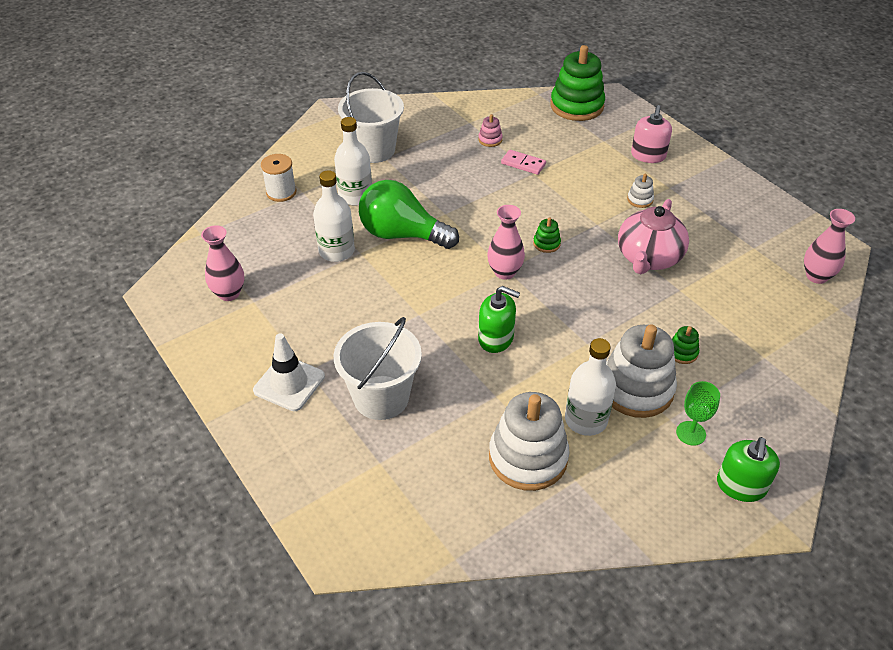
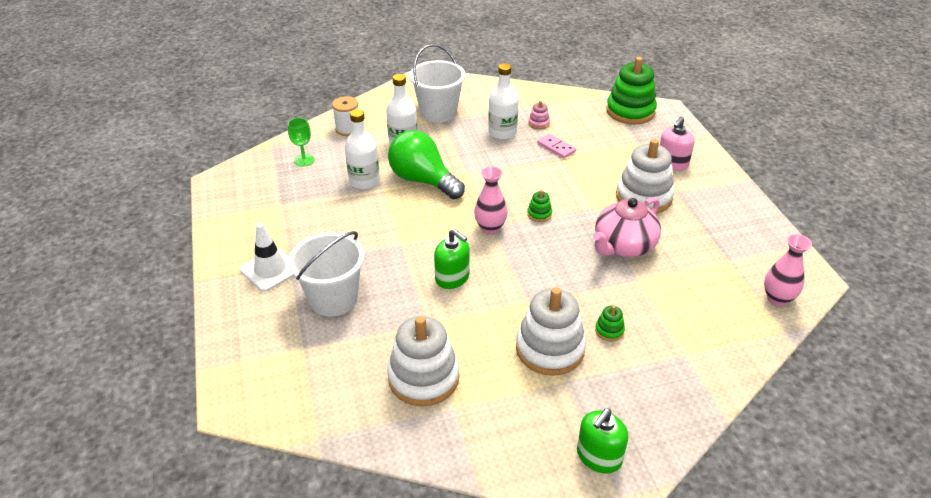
camera: 20 degrees right, 5 degrees down
pink vase [201,225,244,301] -> none
white bottle [565,338,616,436] -> white bottle moved to [488,63,519,140]
white stacking toy [627,174,654,208] -> white stacking toy [616,139,674,214], size x2.33
green goblet [676,381,720,446] -> green goblet moved to [288,118,314,167]

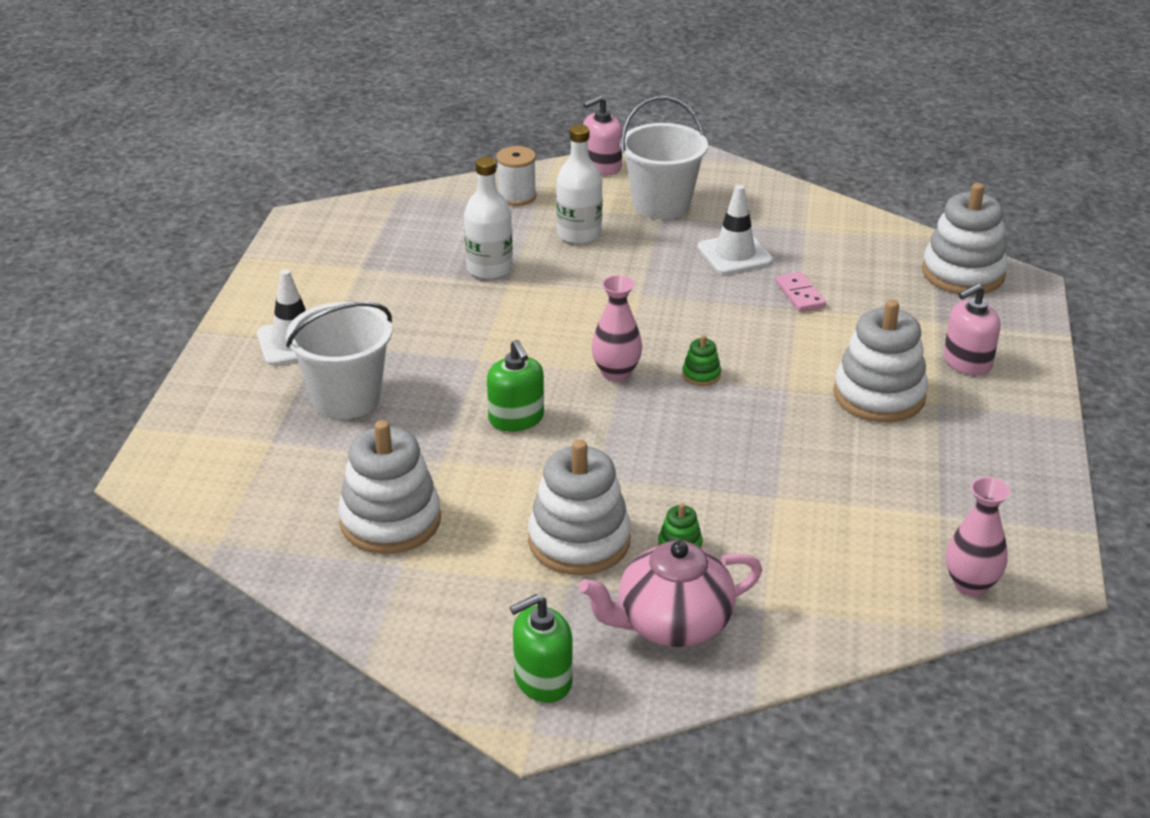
camera: 25 degrees right, 5 degrees down
green goblet [288,118,314,167] -> none
green light bulb [388,131,465,199] -> none
white bottle [488,63,519,140] -> white traffic cone [697,185,773,275]
pink stacking toy [528,101,550,129] -> none
pink teapot [593,197,661,257] -> pink teapot moved to [579,541,762,647]
green stacking toy [606,57,657,124] -> white stacking toy [922,183,1008,295]
none -> pink soap dispenser [583,96,623,175]

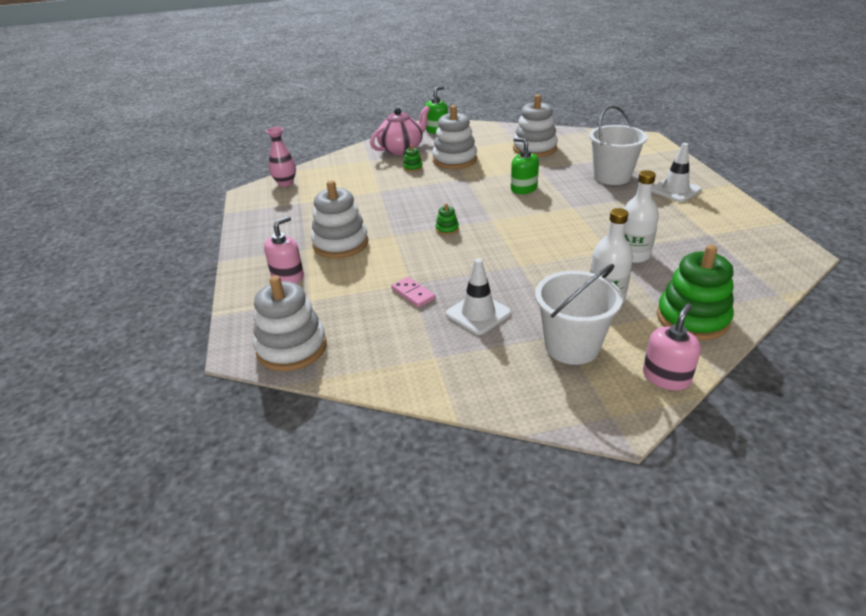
camera: 160 degrees right, 0 degrees up
white spool [497,146,537,206] -> green stacking toy [657,245,734,340]
pink vase [591,275,642,382] -> none

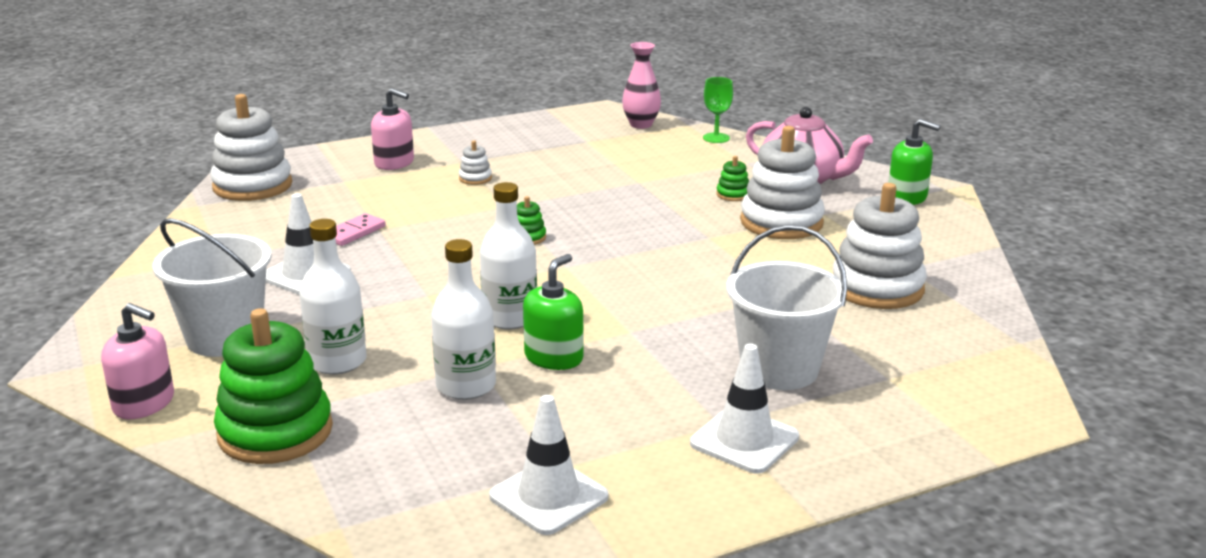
camera: 75 degrees right, 10 degrees down
white stacking toy [311,180,368,259] -> white stacking toy [459,140,492,185], size x0.43
green soap dispenser [511,137,539,194] -> green soap dispenser moved to [523,254,583,370]
none -> white bottle [480,182,537,330]
none -> white traffic cone [489,395,609,535]
none -> green goblet [703,77,733,143]

